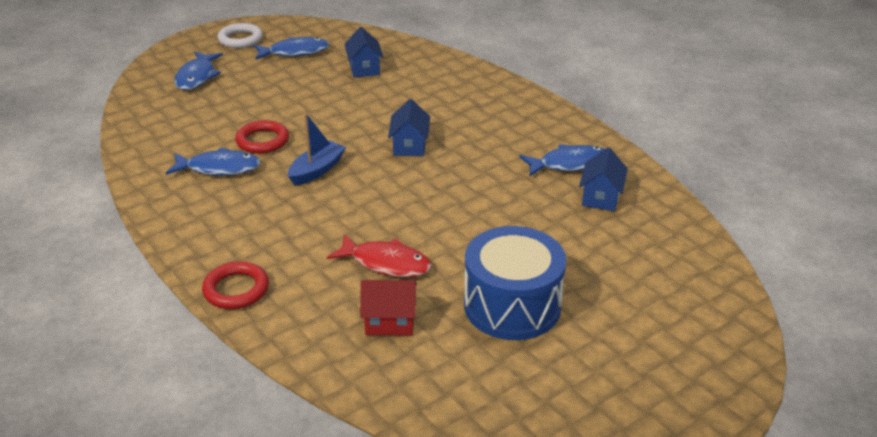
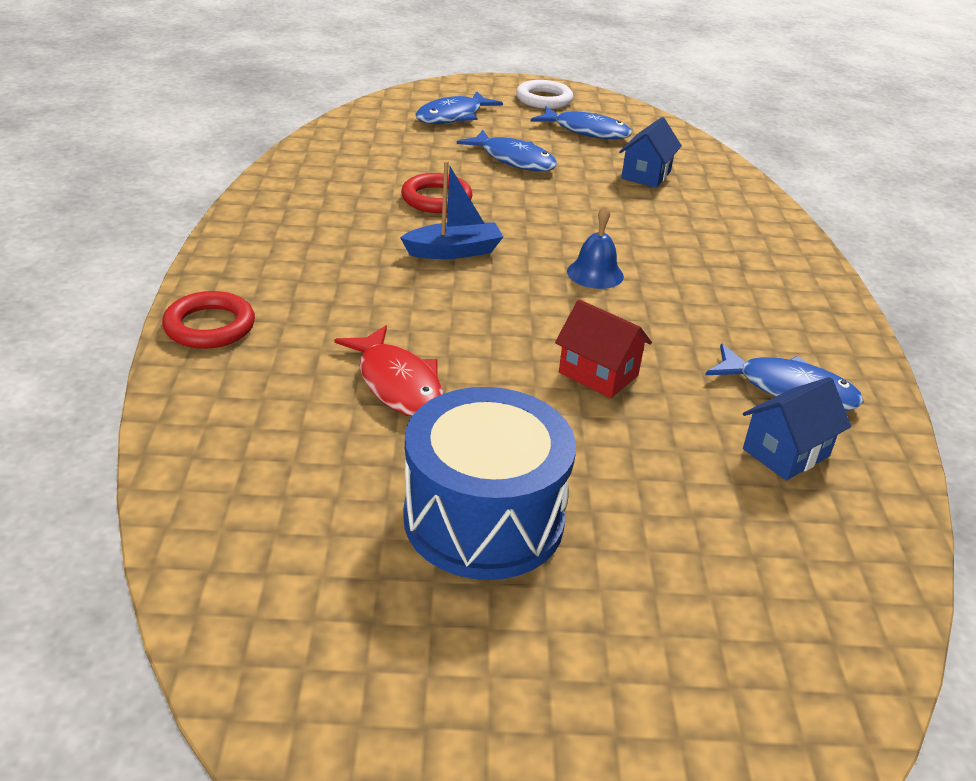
camera: 35 degrees right, 0 degrees up
blue fish [166,148,261,176] -> blue fish moved to [457,130,557,171]
red house [360,280,417,335] -> red house moved to [555,299,652,398]
blue house [388,99,430,156] -> blue bell [567,205,624,289]

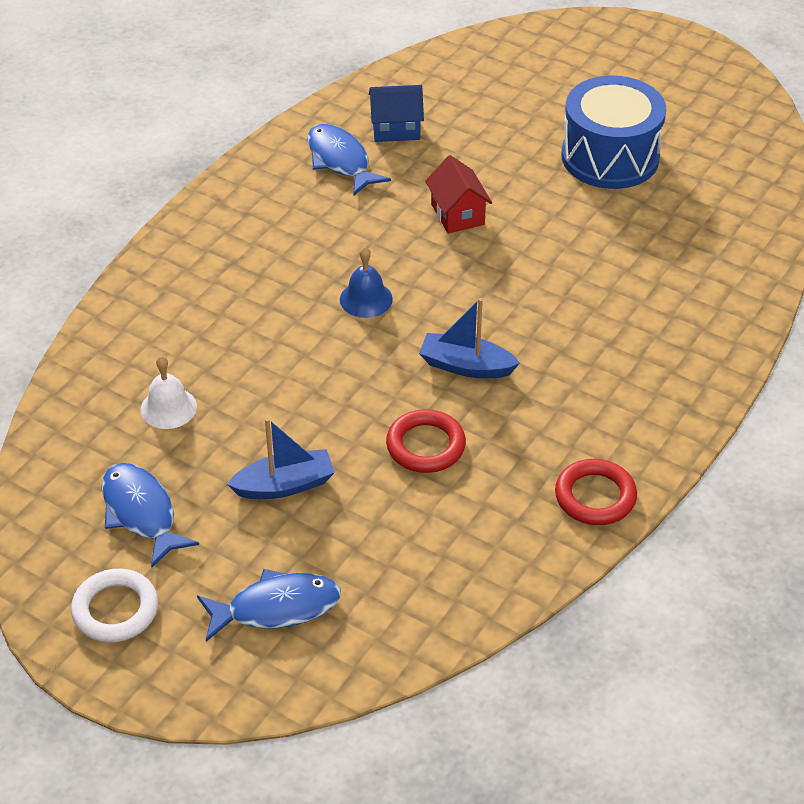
camera: 145 degrees left, 10 degrees up
red ring [162,291,255,349] -> red ring moved to [555,459,637,525]
red fish [334,325,444,416] -> none
blue fish [457,130,557,171] -> blue boat [227,418,335,499]
blue house [619,117,682,188] -> white bell [141,356,197,429]

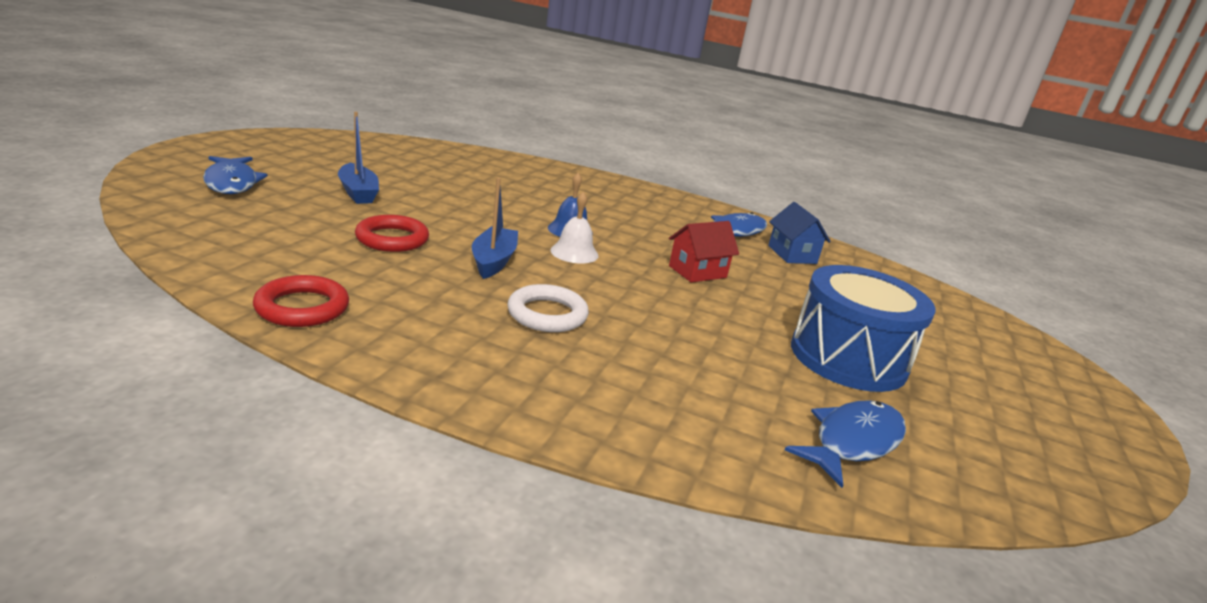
camera: 75 degrees right, 20 degrees down
white ring [71,568,158,642] -> white ring moved to [507,284,589,332]
blue fish [102,463,199,568] -> blue fish moved to [785,400,906,488]
white bell [141,356,197,429] -> white bell moved to [550,192,599,263]

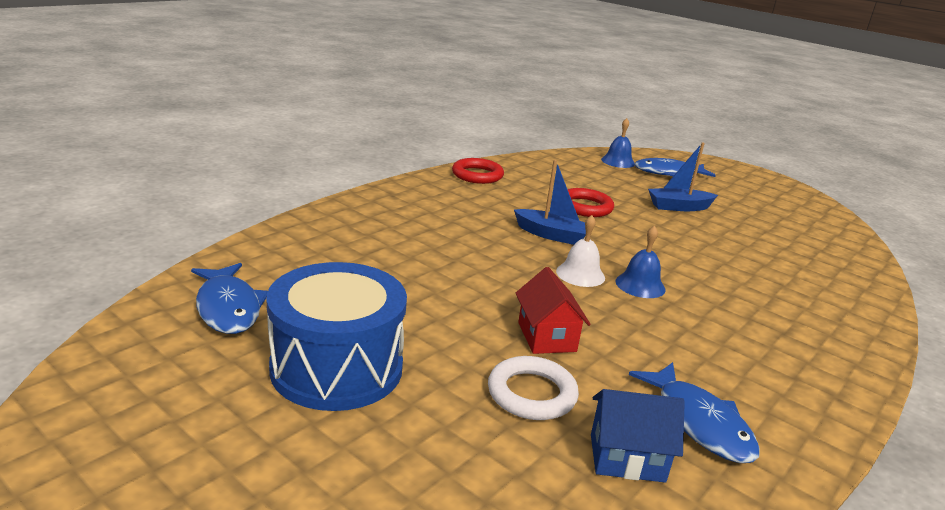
camera: 110 degrees right, 0 degrees up
white ring [507,284,589,332] -> white ring moved to [488,356,579,420]
none -> blue bell [601,118,635,168]

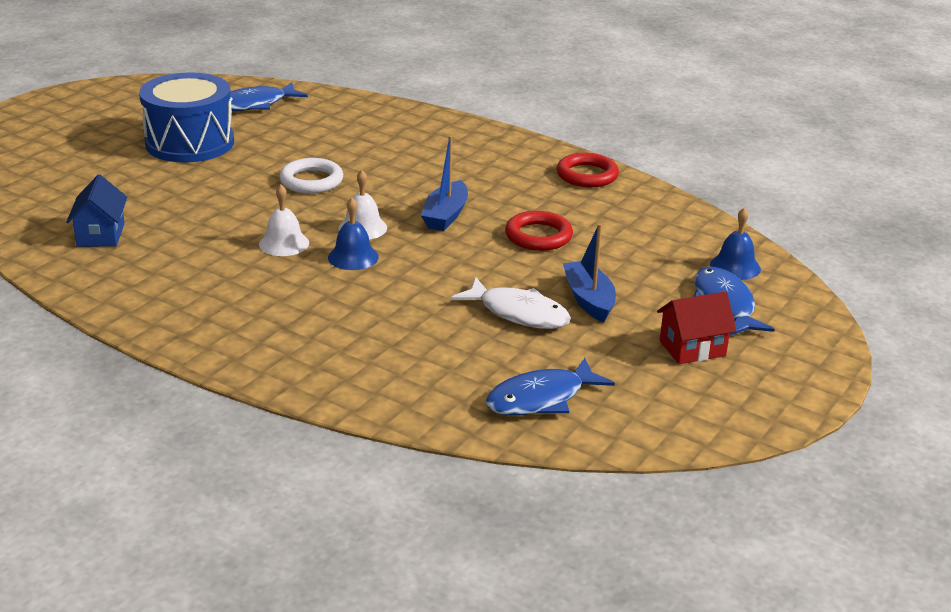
camera: 85 degrees right, 5 degrees up
white ring [488,356,579,420] -> white ring moved to [279,158,343,194]
red house [515,267,591,354] -> red house moved to [657,292,737,364]
blue fish [629,362,760,463] -> blue fish moved to [485,358,615,416]
none -> white bell [259,185,309,256]
none -> white fish [451,277,571,329]

